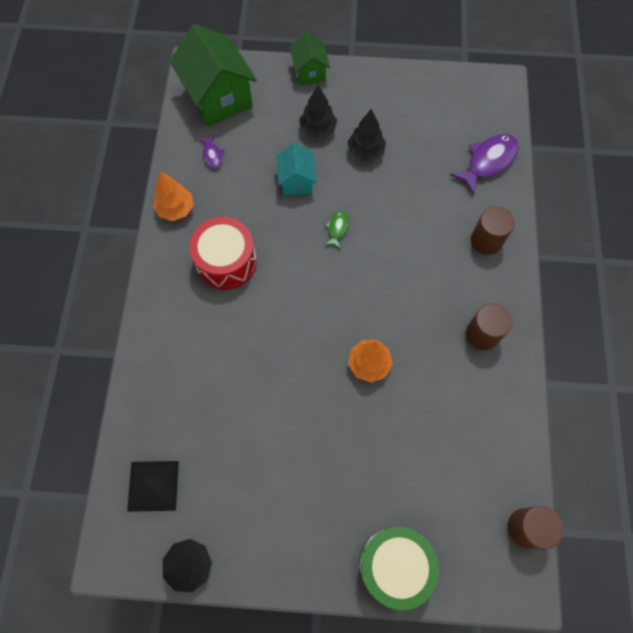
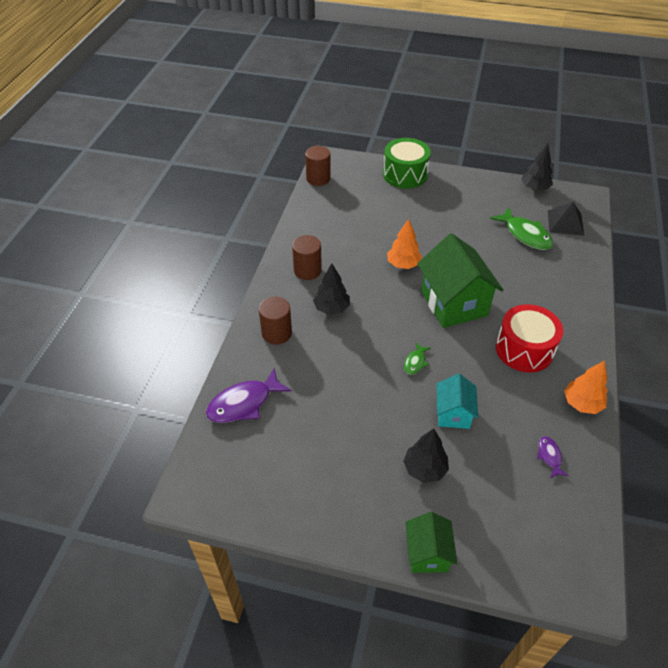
camera: 170 degrees left, 20 degrees down
green house [170,24,257,127] -> green house moved to [417,233,503,328]
black tree [347,109,386,161] -> black tree moved to [313,263,350,315]
none -> green fish [490,208,553,250]

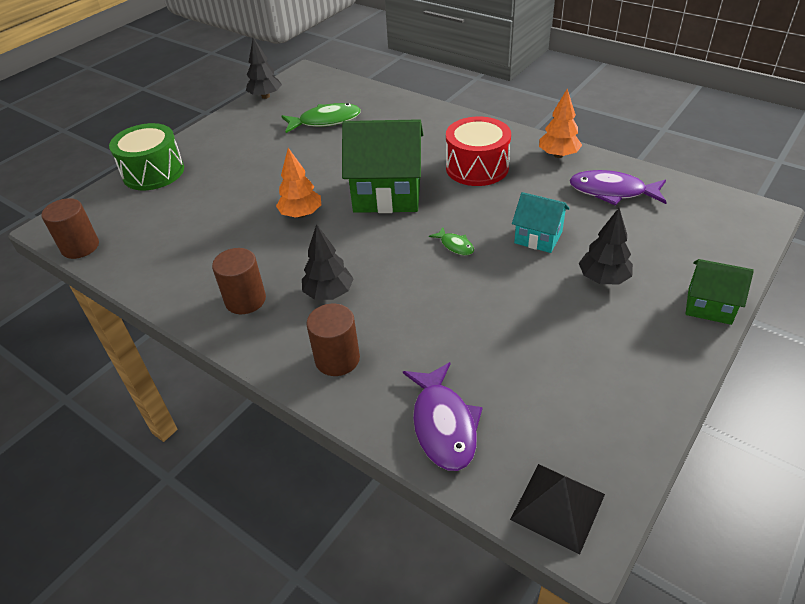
camera: 65 degrees left, 5 degrees down
purple fish [537,436,568,478] -> purple fish [569,170,667,206], size x1.99
black pyramid [548,202,584,236] -> black pyramid moved to [510,464,605,554]

